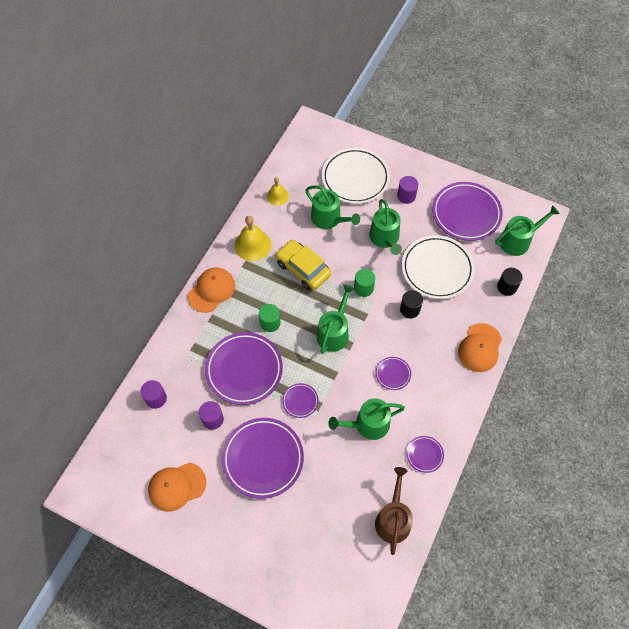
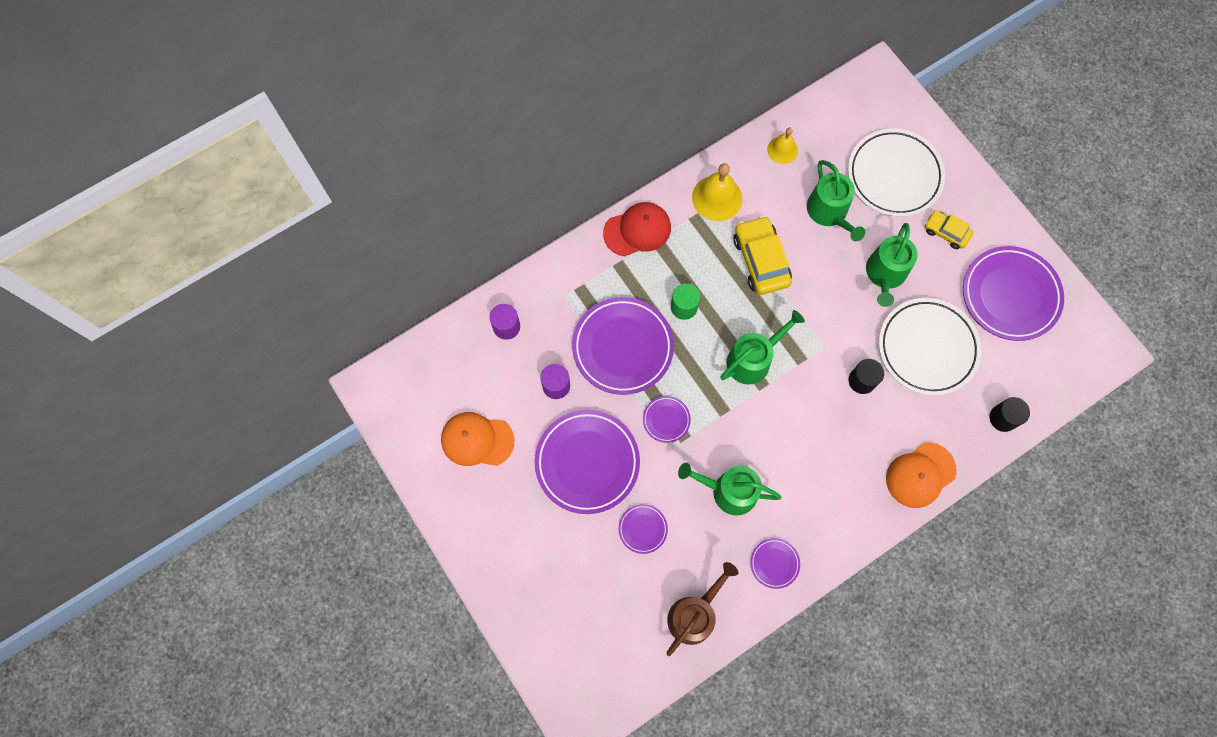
camera: 30 degrees right, 10 degrees up
orange cap [188,268,235,313] -> red cap [603,202,671,256]
green cylinder [354,269,375,297] -> none
purple plate [375,357,411,390] -> purple plate moved to [619,504,668,554]
purple cylinder [397,176,418,204] -> yellow car [925,210,973,249]
green watering can [495,205,560,256] -> none

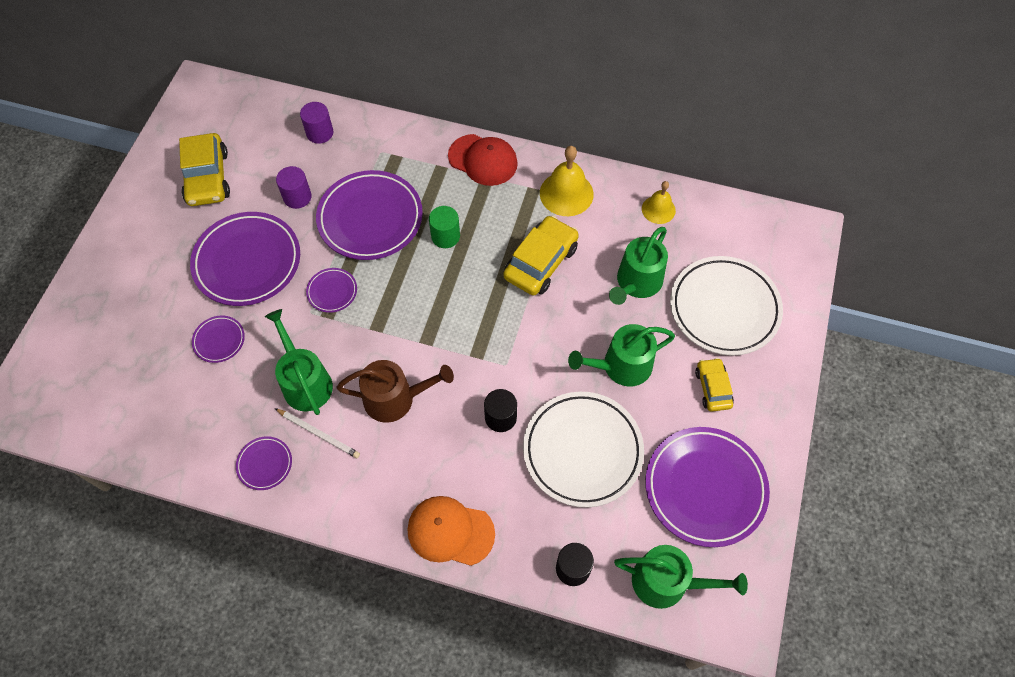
camera: 50 degrees right, 10 degrees down
orange cap [441,412,514,466] -> yellow car [179,133,230,206]
brown watering can [667,562,738,656] -> brown watering can moved to [337,360,454,423]
green watering can [720,310,805,385] -> green watering can moved to [614,545,748,609]
none -> white pencil [275,408,360,458]

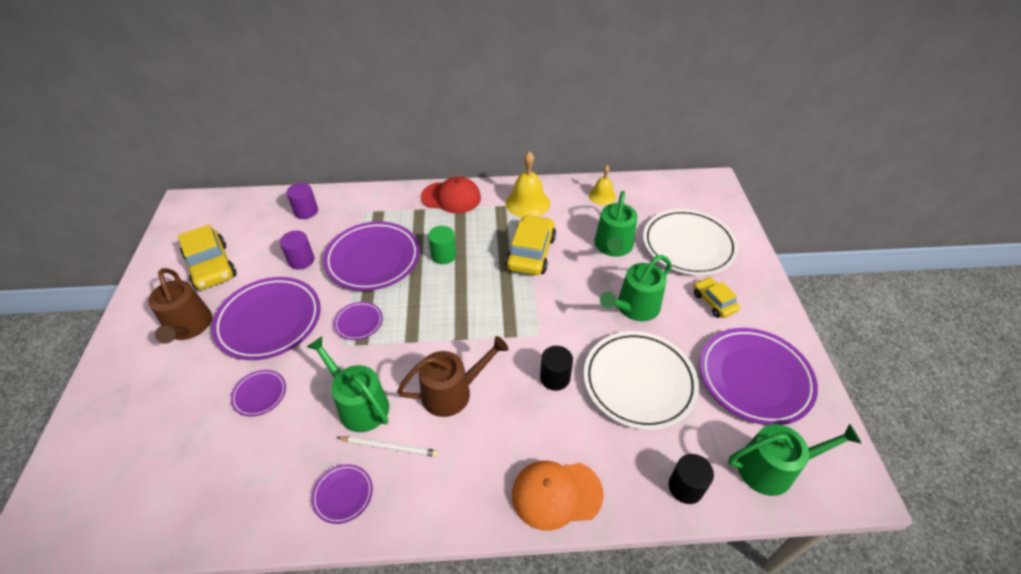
camera: 20 degrees left, 15 degrees down
none -> brown watering can [148,268,212,344]

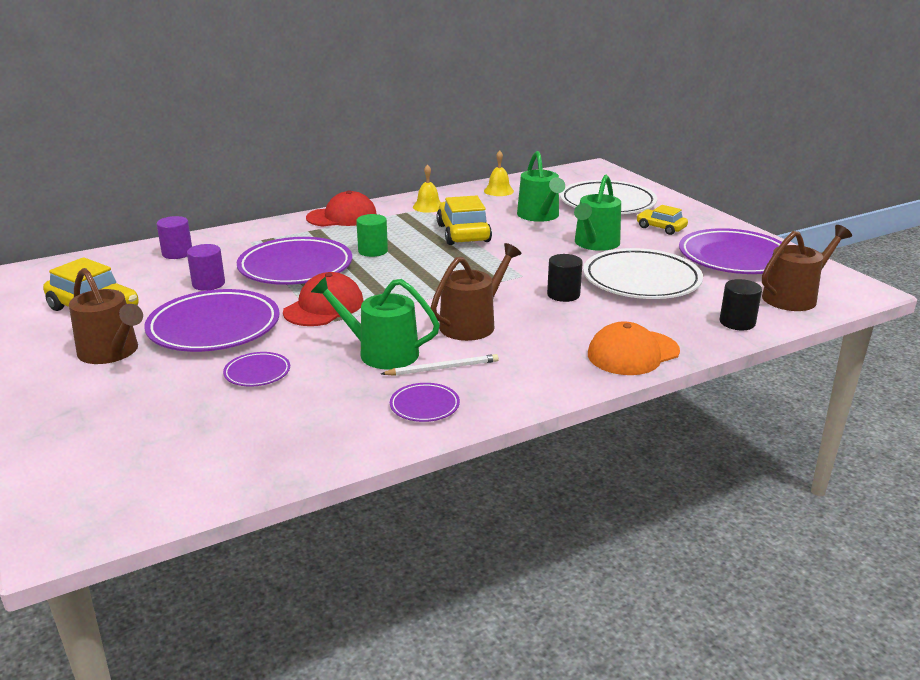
camera: 25 degrees left, 20 degrees down
purple plate [334,302,383,340] -> red cap [283,272,363,326]
yellow bell [505,151,550,218] -> yellow bell [413,164,441,213], size x0.62
green watering can [728,424,862,496] -> brown watering can [762,225,852,311]

